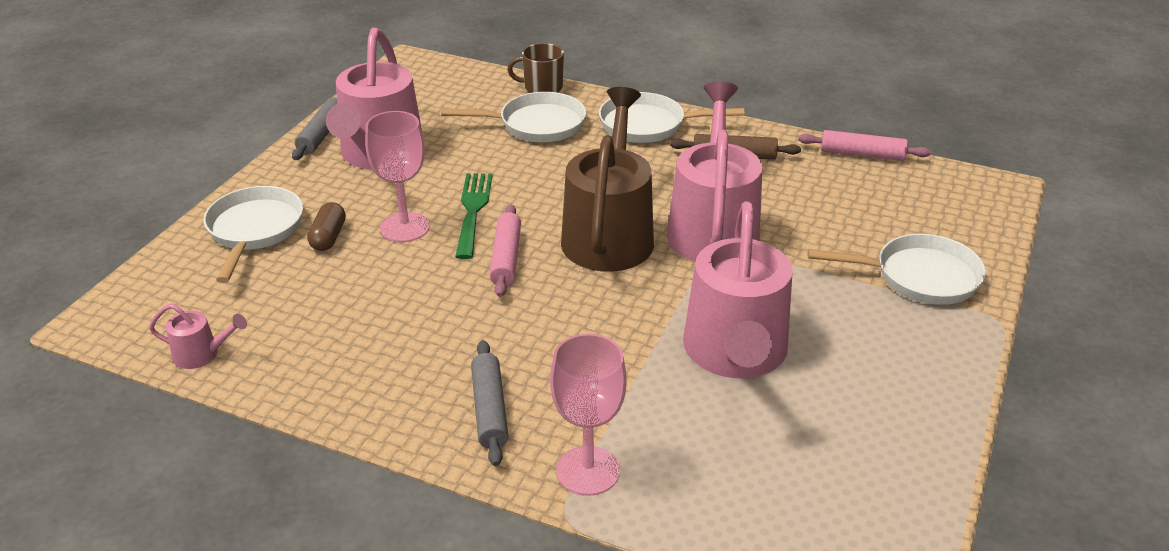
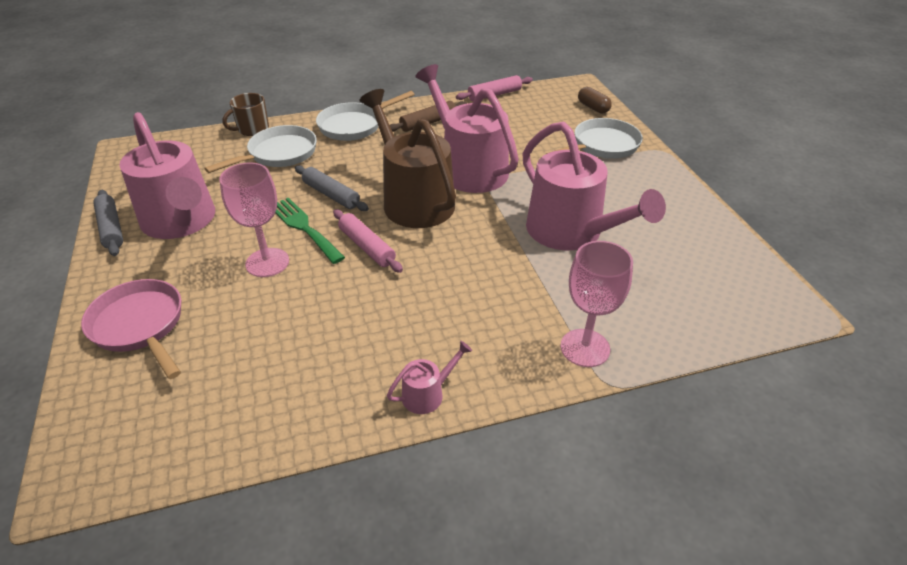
camera: 40 degrees left, 5 degrees up
pink watering can [149,304,247,369] -> pink watering can moved to [387,341,472,414]
white pan [204,186,303,283] -> pink pan [81,279,181,379]
brown capsule [307,202,346,251] -> brown capsule moved to [578,87,612,114]
grey rolling pin [471,340,508,466] -> grey rolling pin moved to [295,165,369,211]

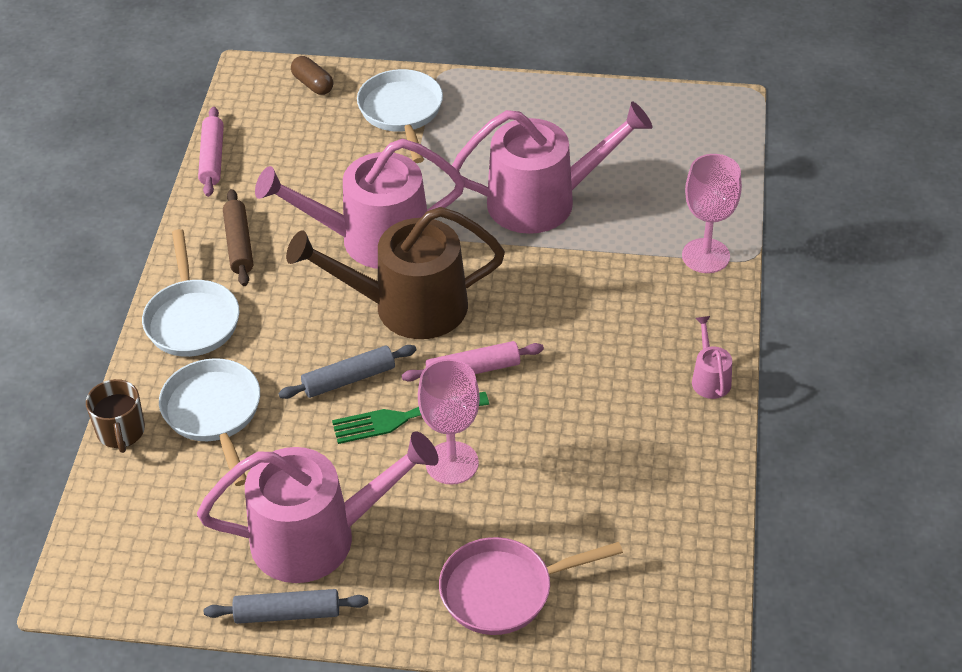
camera: 65 degrees left, 5 degrees up
brown capsule [578,87,612,114] -> brown capsule turned 60 degrees clockwise [291,56,333,95]

